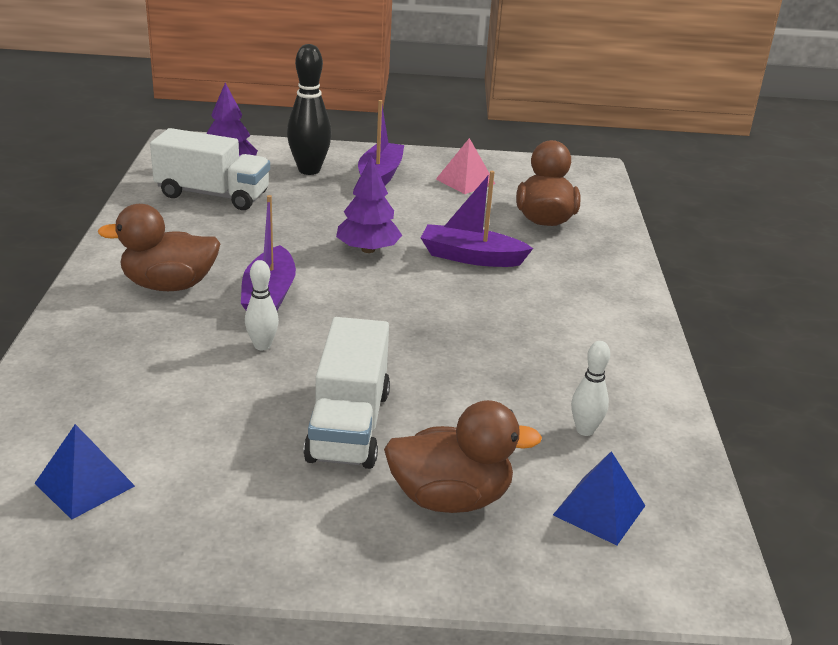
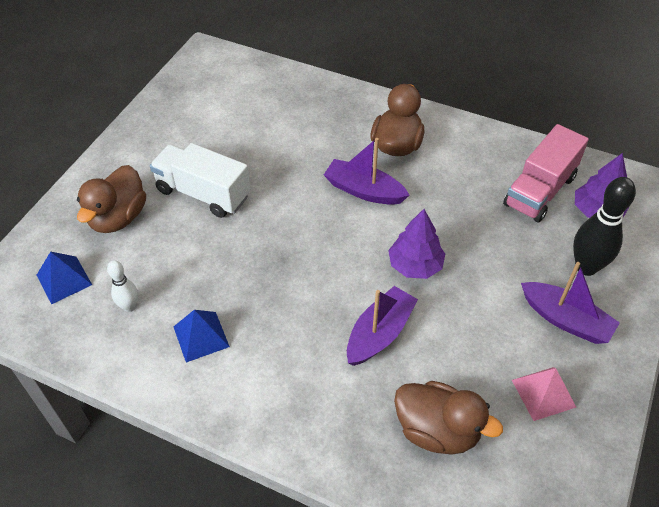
camera: 115 degrees right, 20 degrees up
blue pyramid [35,424,135,520] -> blue pyramid moved to [174,310,230,363]
white truck [150,128,270,210] -> pink truck [503,124,589,222]
white bowling pin [245,260,279,350] -> none

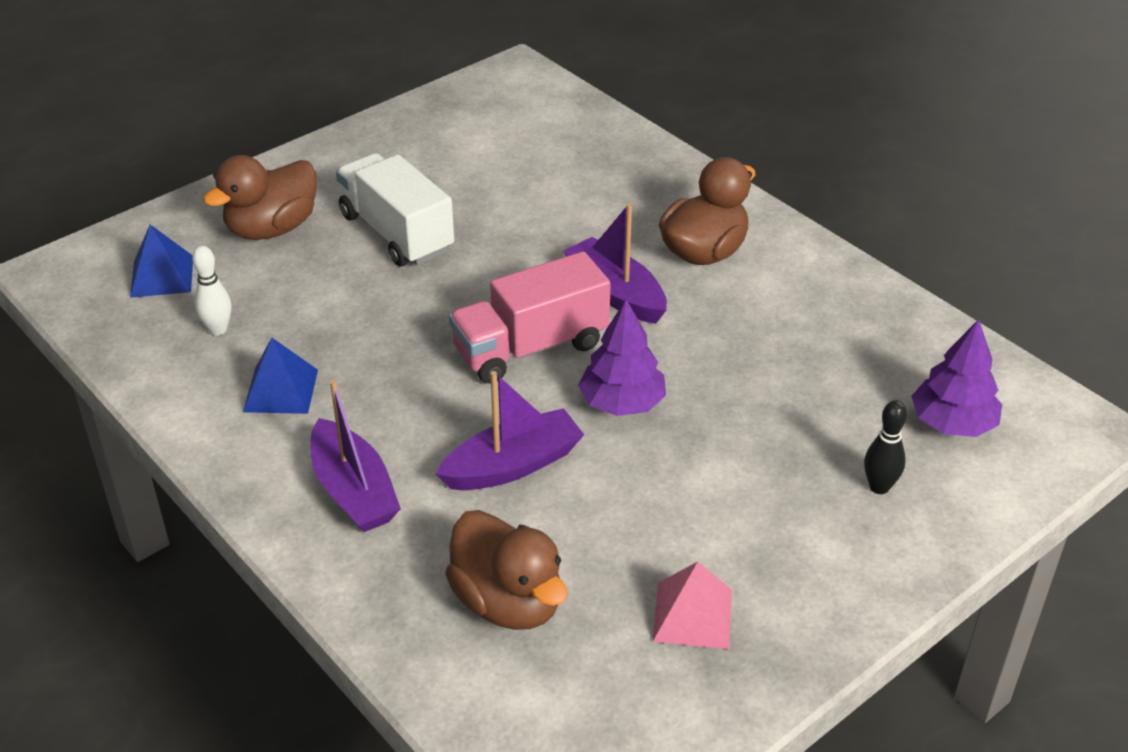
camera: 25 degrees right, 10 degrees down
pink truck [503,124,589,222] -> pink truck moved to [449,251,611,384]
purple boat [521,262,620,344] -> purple boat moved to [310,380,401,532]
black bowling pin [573,177,636,276] -> black bowling pin [864,400,907,494], size x0.56

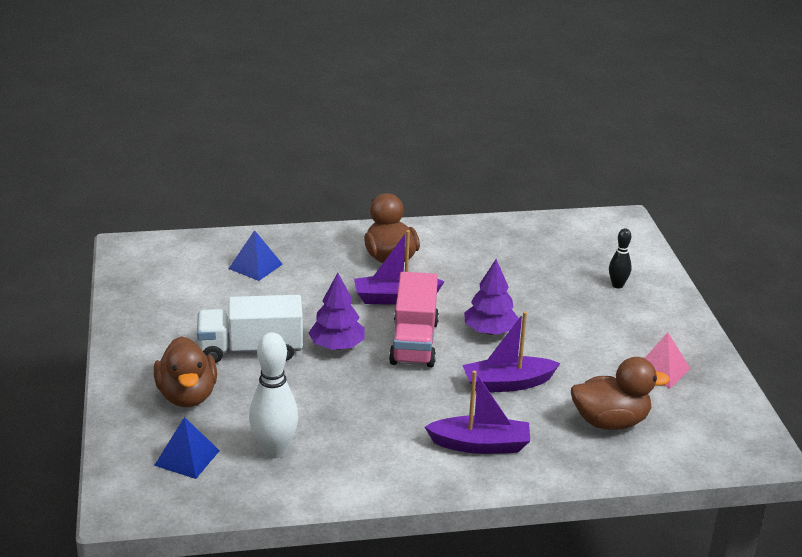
camera: 60 degrees left, 10 degrees down
white bowling pin [192,246,231,336] -> white bowling pin [249,332,298,459], size x1.79
blue pyramid [243,337,318,414] -> blue pyramid moved to [229,230,283,281]
purple boat [436,371,584,490] -> purple boat turned 105 degrees counterclockwise [462,311,560,392]
purple tree [911,319,1002,437] -> purple tree moved to [309,273,365,350]

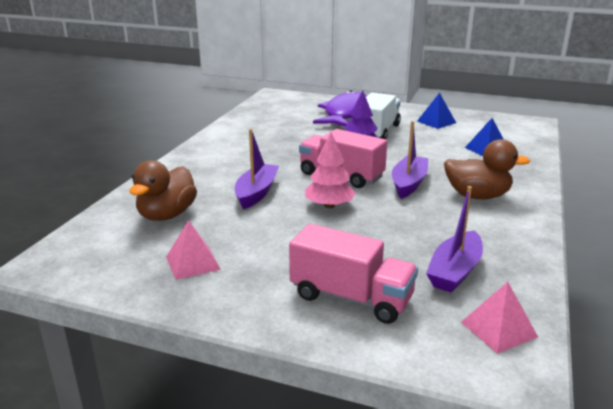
camera: 120 degrees right, 5 degrees down
brown duck [154,336,217,407] -> purple fish [313,90,367,126]
blue pyramid [154,417,220,479] -> blue pyramid moved to [417,93,456,129]
white bowling pin [249,332,298,459] -> none
purple boat [425,371,530,454] -> purple boat moved to [426,186,483,293]
purple tree [464,259,519,335] -> pink tree [305,133,356,208]
black bowling pin [609,228,632,288] -> pink truck [289,223,418,324]
none -> pink pyramid [461,282,538,354]

